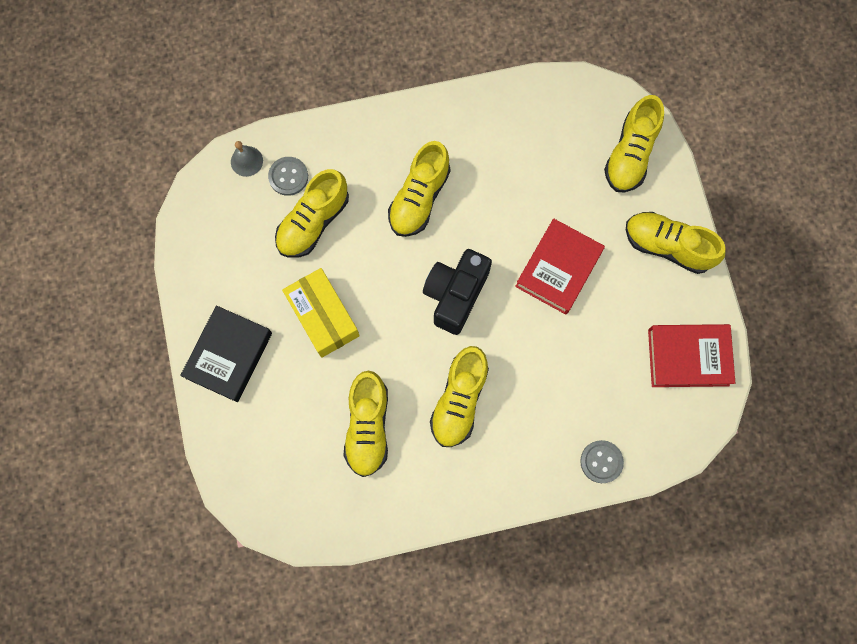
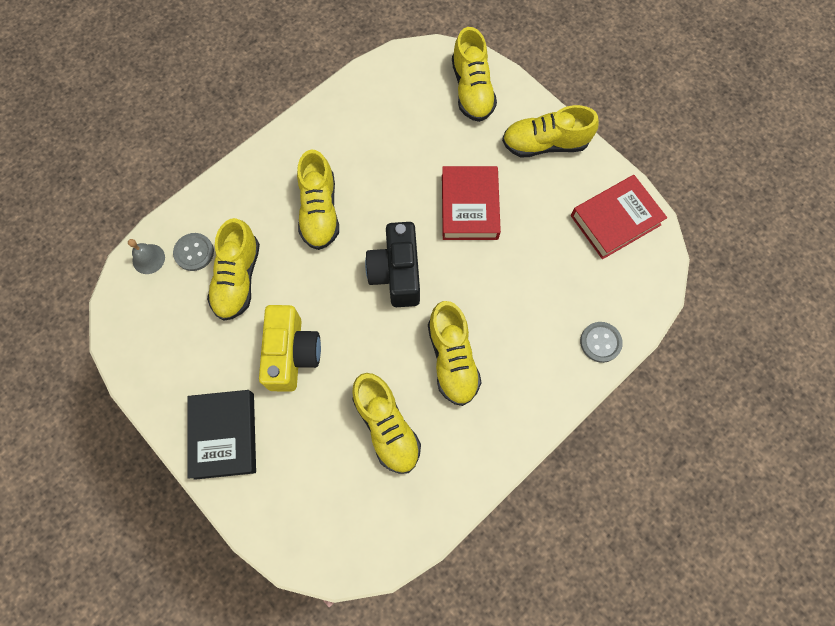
camera: 30 degrees left, 5 degrees down
yellow box [282,268,360,358] -> yellow camera [259,305,321,392]

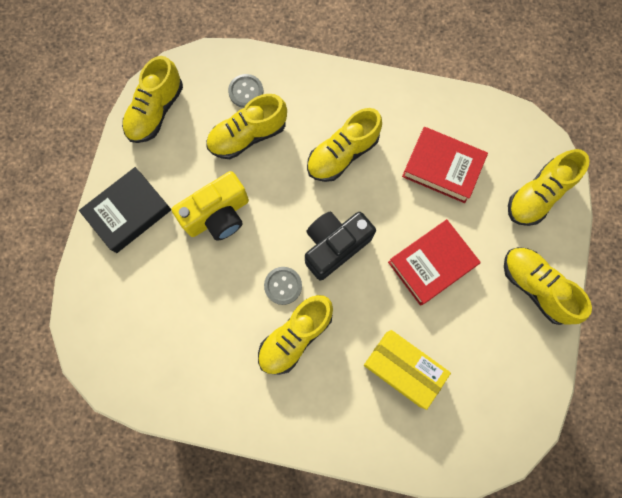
camera: 55 degrees right, 5 degrees up
grey bell [128,239,165,274] -> none
yellow shoe [352,373,421,474] -> yellow shoe moved to [122,56,183,143]
red book [571,175,667,259] -> red book moved to [402,127,488,203]
grey button [580,322,623,363] -> grey button moved to [264,267,302,305]
none -> yellow box [364,330,451,410]

